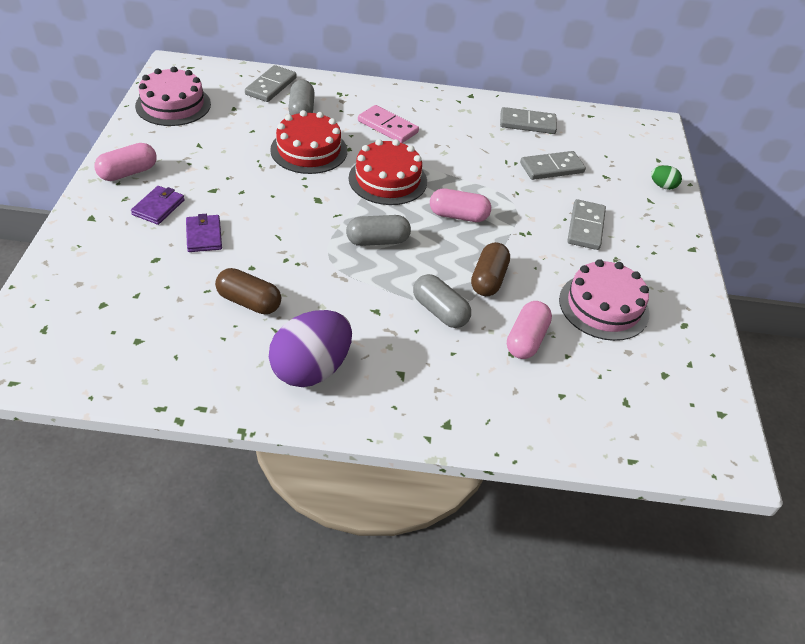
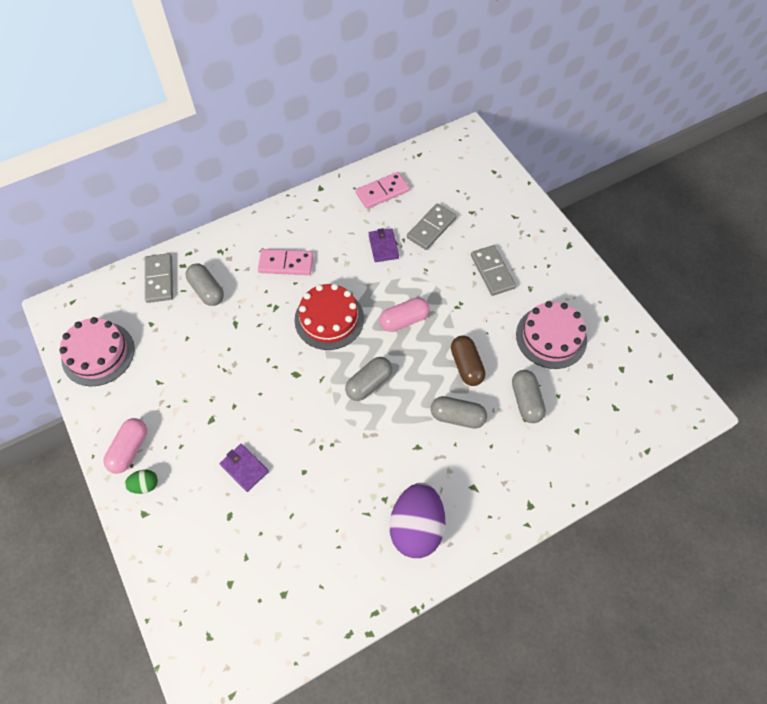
camera: 30 degrees left, 15 degrees up
purple wallet [131,186,185,225] -> purple wallet moved to [369,228,399,262]
brown capsule [215,268,281,314] -> none
red cake [270,110,347,174] -> none
grey domino [500,107,557,134] -> pink domino [355,172,410,209]
pink capsule [507,301,552,359] -> grey capsule [512,370,546,423]
green egg [651,165,682,190] -> green egg moved to [125,470,158,494]

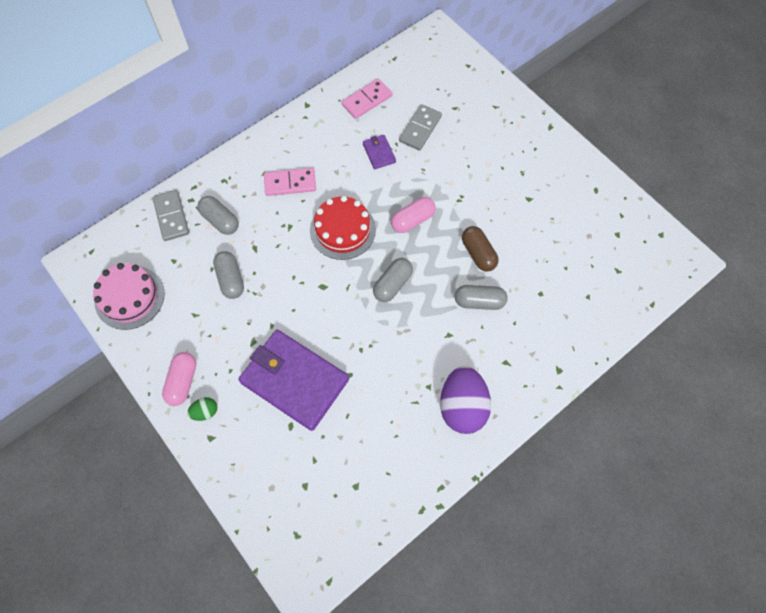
camera: 10 degrees left, 5 degrees up
purple wallet [220,444,269,492] -> purple wallet [238,330,349,431], size x2.35
grey domino [471,245,516,296] -> none
grey capsule [512,370,546,423] -> grey capsule moved to [213,251,244,299]
pink cake [516,301,587,369] -> none

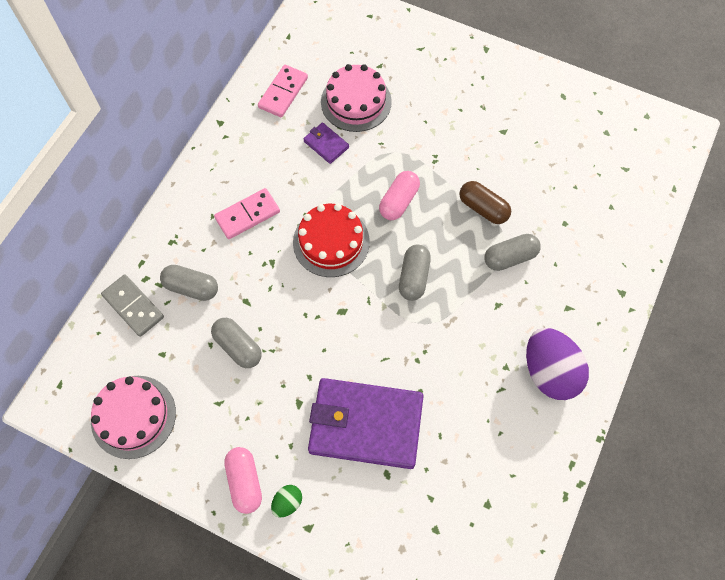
camera: 25 degrees left, 0 degrees up
grey domino [399,104,442,151] -> pink cake [321,64,392,132]

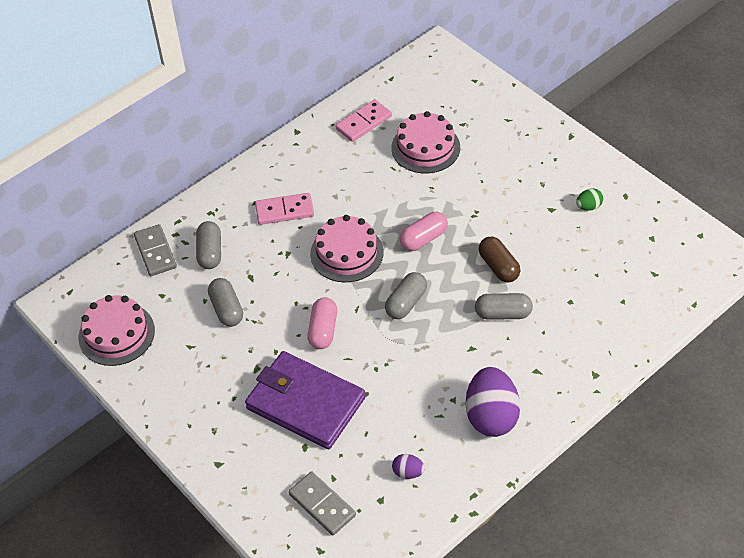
camera: 25 degrees right, 15 degrees down
grey capsule [160,265,218,301] -> grey capsule turned 45 degrees clockwise [196,221,221,269]
pink capsule [224,447,262,514] -> pink capsule moved to [307,297,337,349]
green egg [271,485,302,518] -> green egg moved to [576,188,603,211]
red cake [293,203,370,277] -> pink cake [310,215,383,282]
purple wallet [303,123,349,164] -> none
none -> grey domino [288,472,356,535]
none -> purple egg [392,454,425,479]

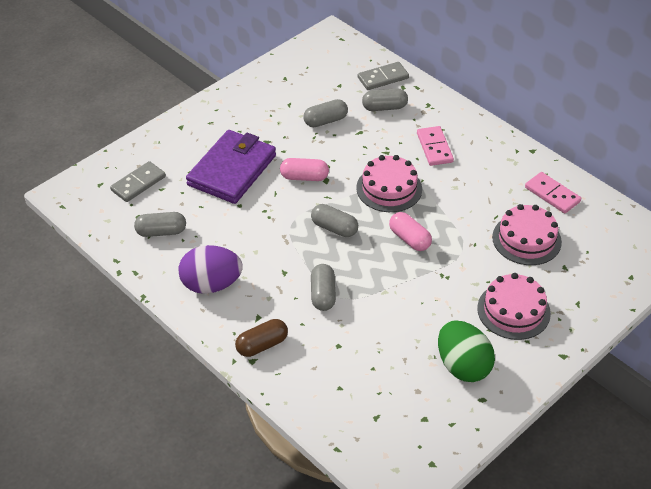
camera: 85 degrees right, 5 degrees down
pink cake [78,295,155,366] -> pink cake moved to [477,273,551,340]
purple egg [392,454,425,479] -> grey capsule [134,212,186,237]
brown capsule [479,236,520,282] -> brown capsule moved to [235,319,288,357]
green egg [576,188,603,211] -> green egg [438,320,495,382], size x2.24

